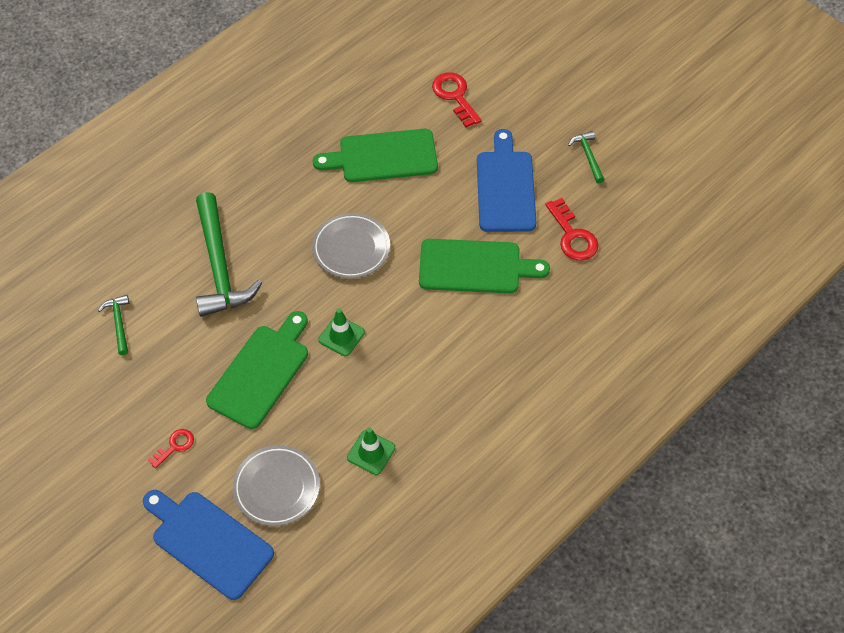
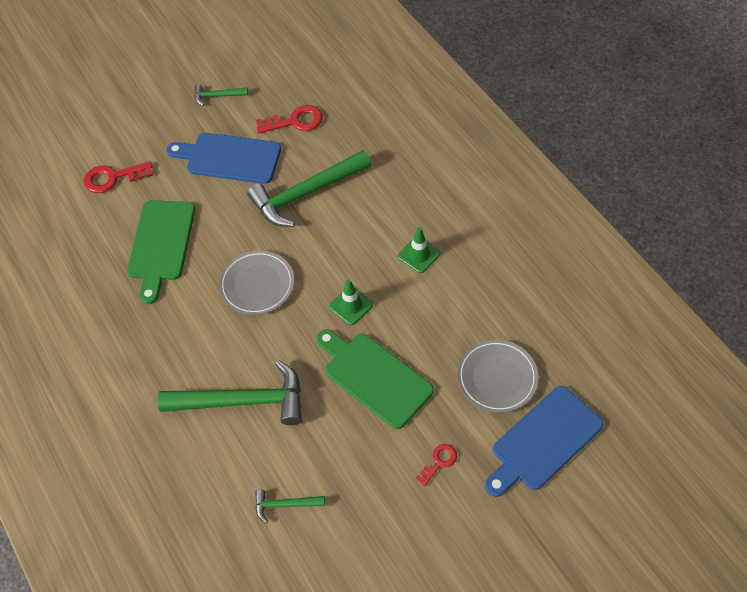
camera: 75 degrees left, 0 degrees up
red key [148,429,194,469] -> red key turned 75 degrees clockwise [416,444,457,486]
green traffic cone [347,428,395,475] -> green traffic cone moved to [398,227,441,273]
green cutting board [419,239,550,293] -> green hammer [247,150,371,227]

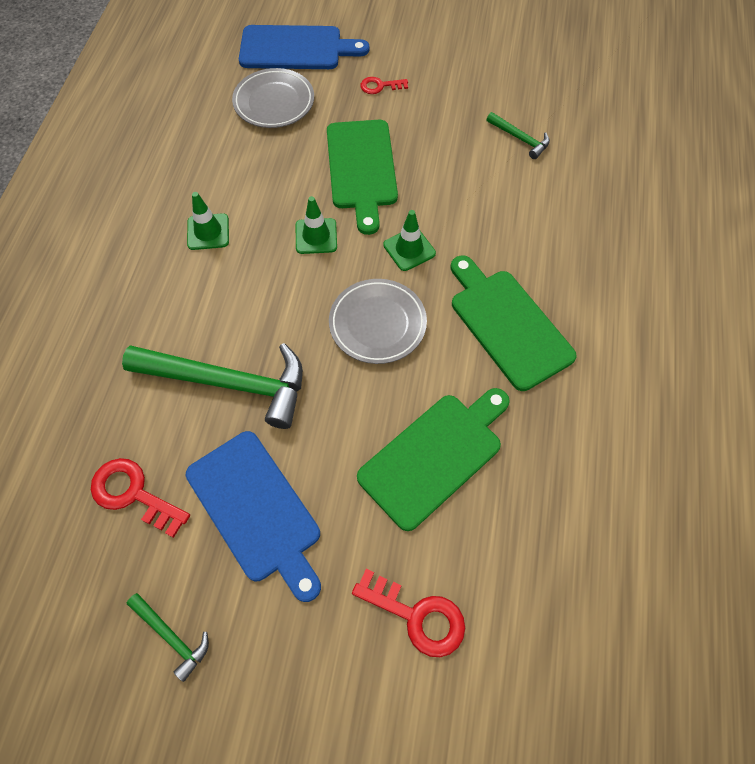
camera: 140 degrees left, 5 degrees up
green hammer [158,360,302,425] -> none
none -> green traffic cone [383,210,436,271]
none -> green cutting board [451,255,577,391]

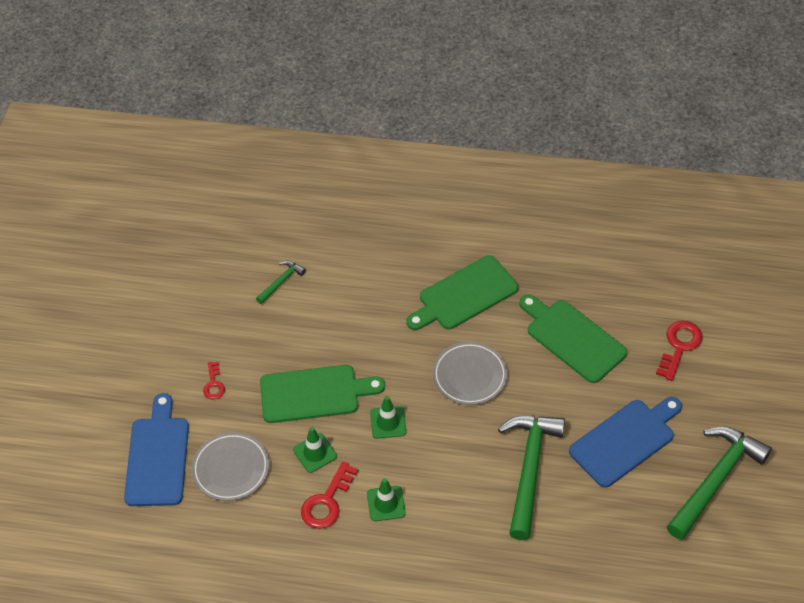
camera: 90 degrees left, 10 degrees down
red key [91,458,190,538] -> red key moved to [301,462,358,529]
green hammer [127,593,209,682] -> green hammer [667,426,772,540], size x2.16
green traffic cone [383,210,436,271] -> green traffic cone moved to [293,427,337,473]

